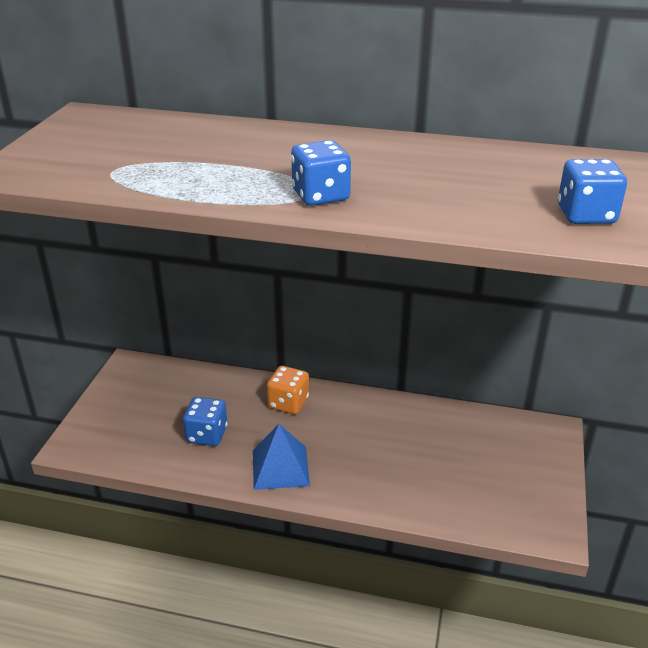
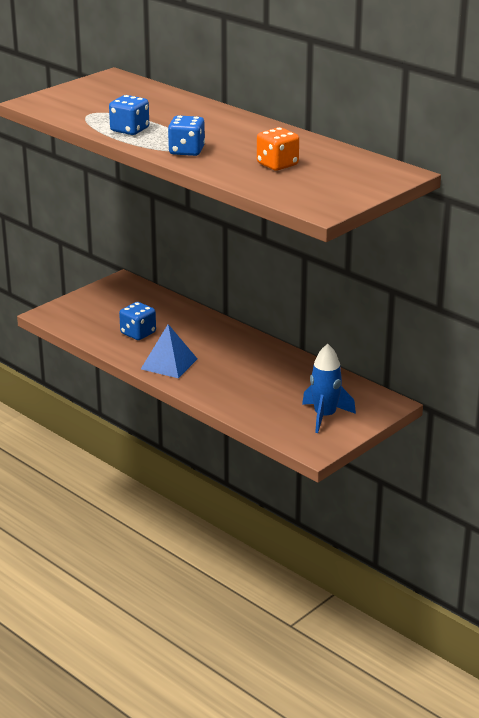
camera: 30 degrees right, 5 degrees down
orange dice [267,366,309,414] -> orange dice moved to [257,127,299,171]
blue dice [558,159,627,224] -> blue dice moved to [109,95,149,135]
none -> blue rocket [302,344,356,433]

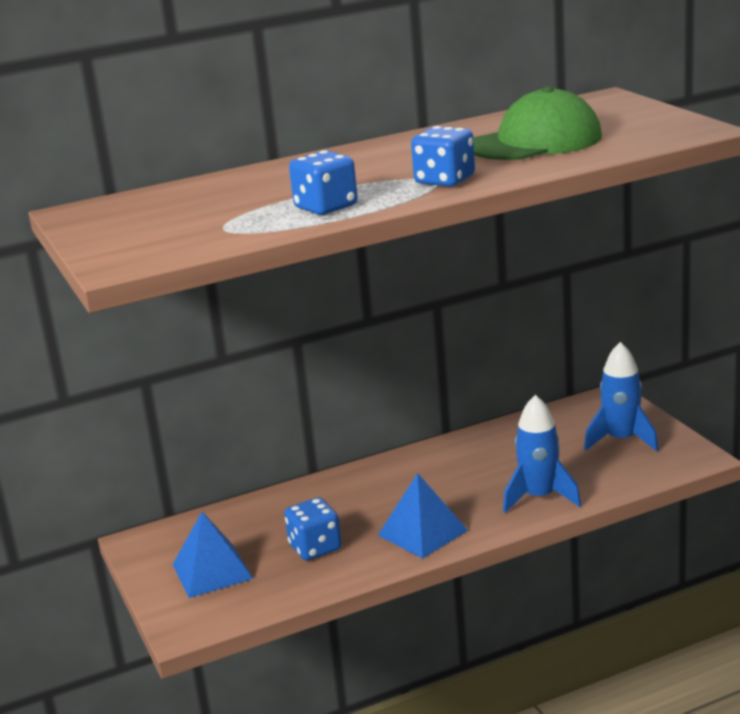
camera: 65 degrees left, 5 degrees down
orange dice [257,127,299,171] -> green cap [473,86,602,160]
none -> blue pyramid [173,512,253,598]
none -> blue rocket [503,395,581,513]

